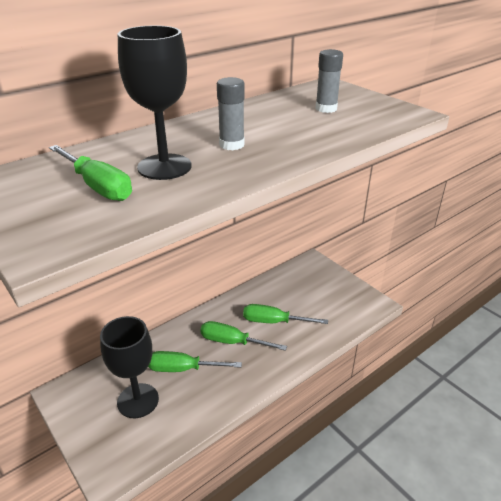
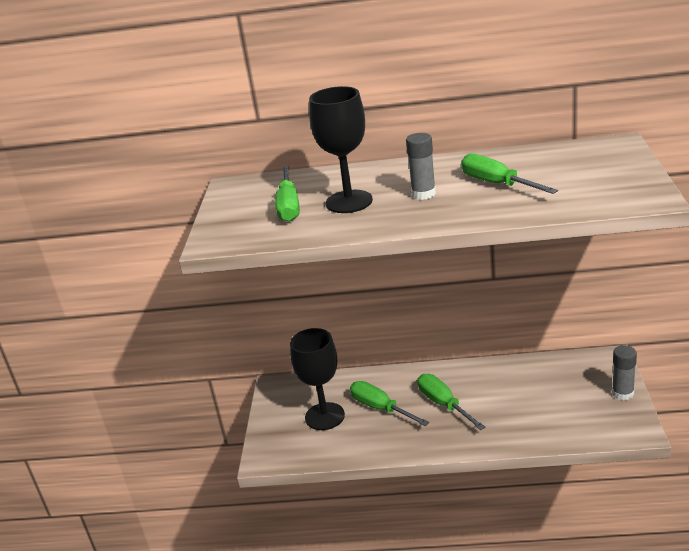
camera: 45 degrees right, 5 degrees down
green screwdriver [243,304,328,324] -> green screwdriver moved to [461,153,558,194]
grey glue stick [315,49,343,113] -> grey glue stick moved to [612,345,637,401]

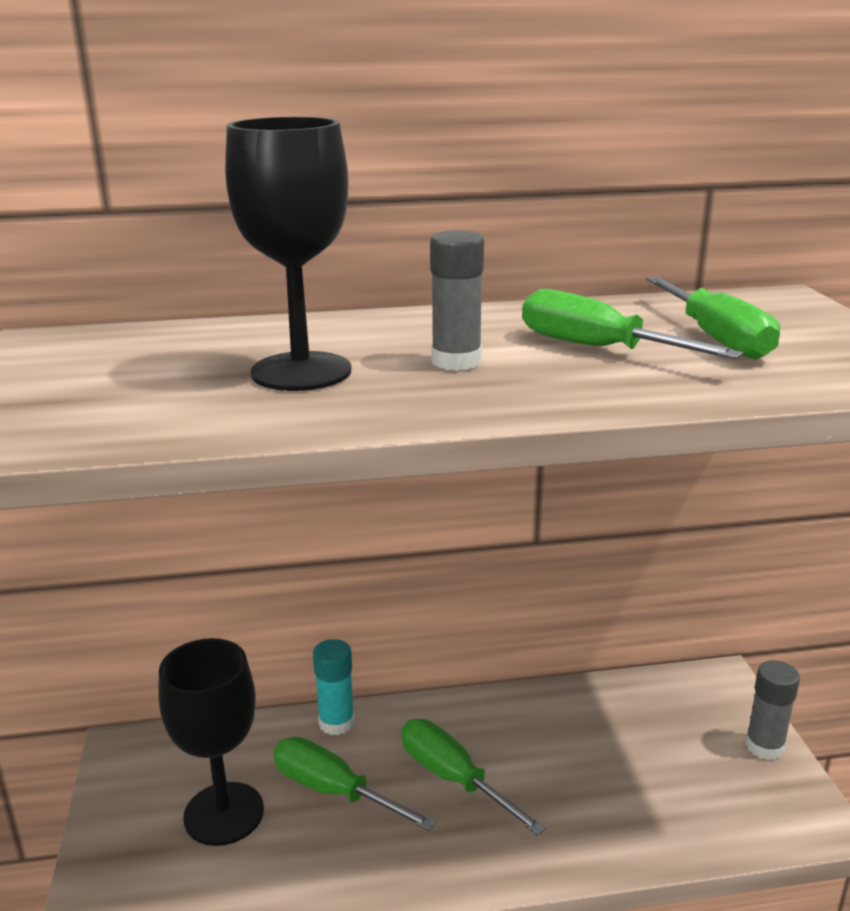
camera: 15 degrees left, 5 degrees down
green screwdriver [275,166,300,222] -> green screwdriver moved to [646,276,780,359]
none -> turquoise glue stick [313,639,355,735]

